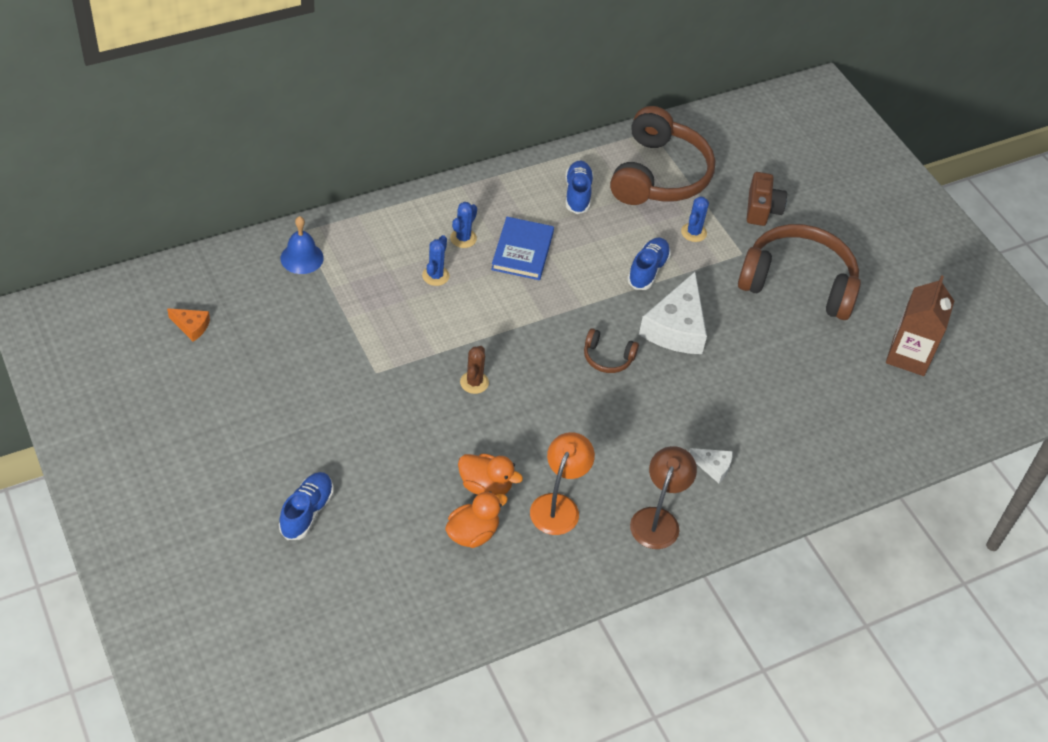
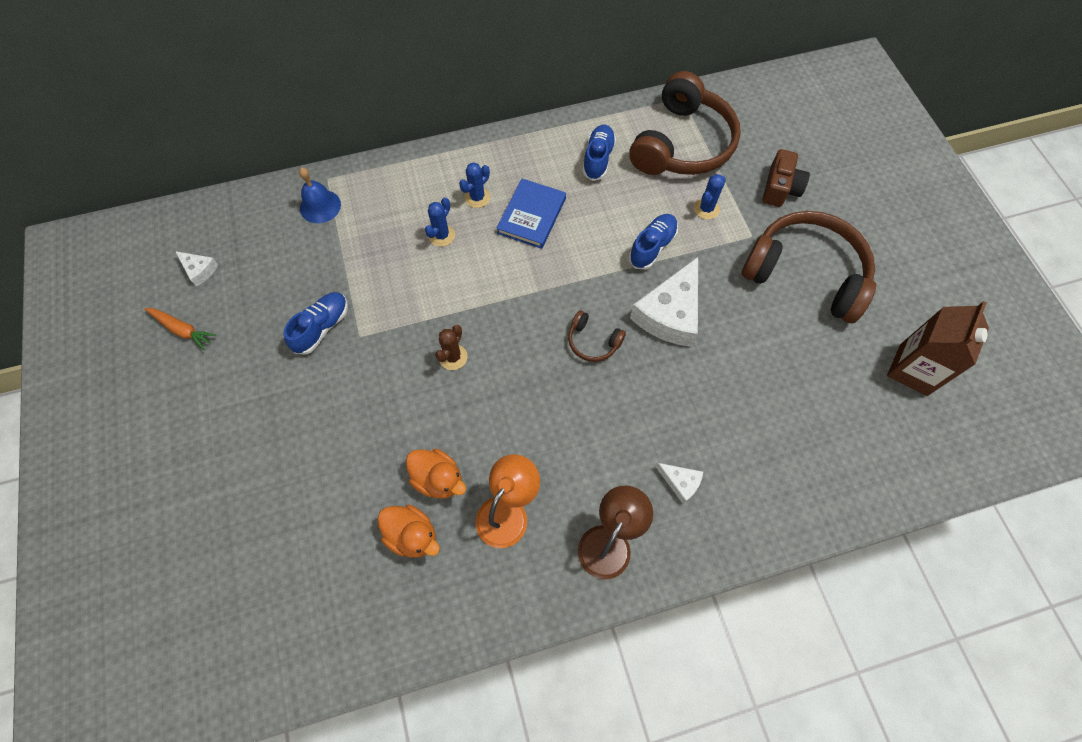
camera: 15 degrees right, 15 degrees up
orange cheese [167,308,210,342] -> white cheese [175,251,218,287]
blue shoe [279,472,333,540] -> blue shoe moved to [284,292,348,355]
orange duck [445,491,508,548] -> orange duck turned 60 degrees clockwise [378,504,440,558]
none -> orange carrot [145,308,216,350]

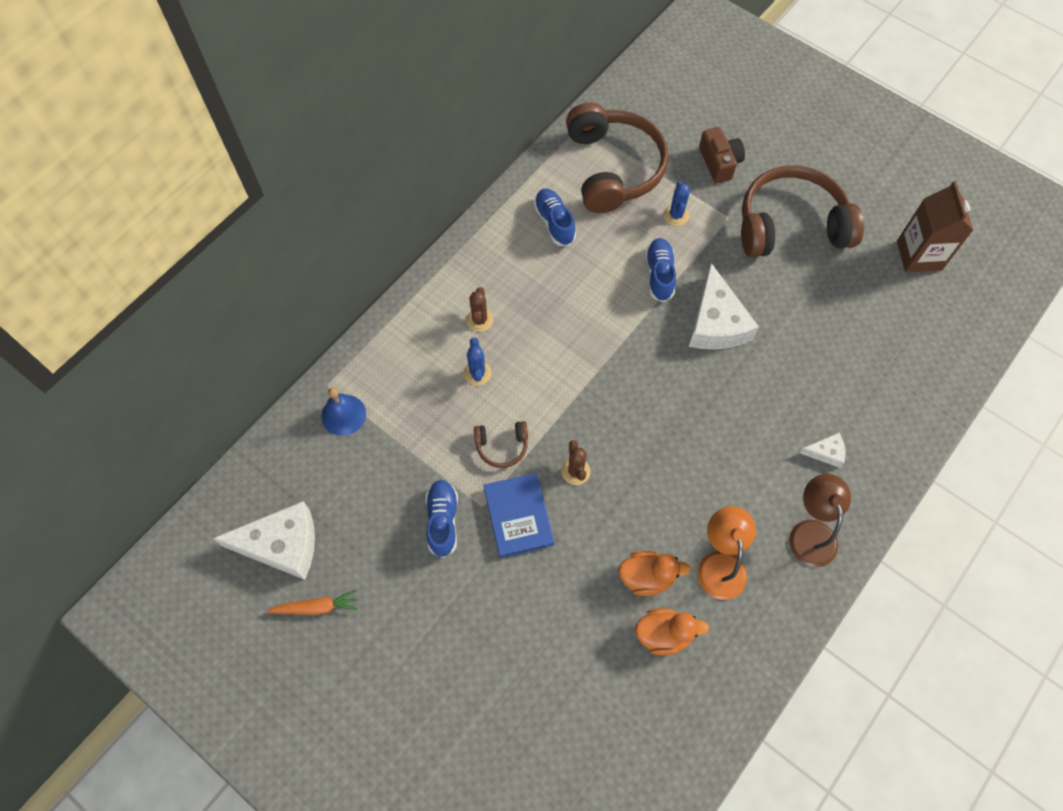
camera: 35 degrees left, 0 degrees up
white cheese [175,251,218,287] -> white cheese [212,501,315,580], size x2.12
blue cactus [459,162,490,208] -> brown cactus [466,287,493,332]
blue book [496,179,566,249] -> blue book moved to [484,473,554,558]
brown headphones [568,310,626,362] -> brown headphones moved to [474,421,528,468]

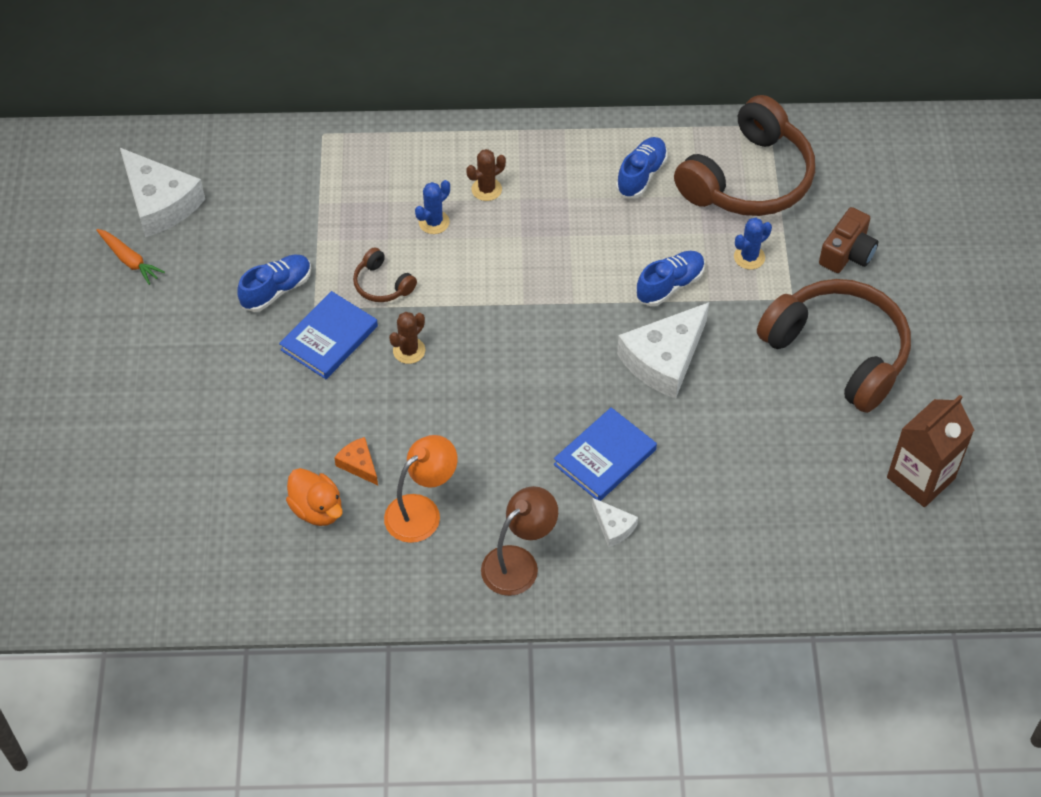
camera: 50 degrees right, 10 degrees down
blue bell [322,388,366,436] -> none
orange duck [618,551,690,596] -> orange cheese [334,437,378,485]
none -> blue book [554,407,657,501]

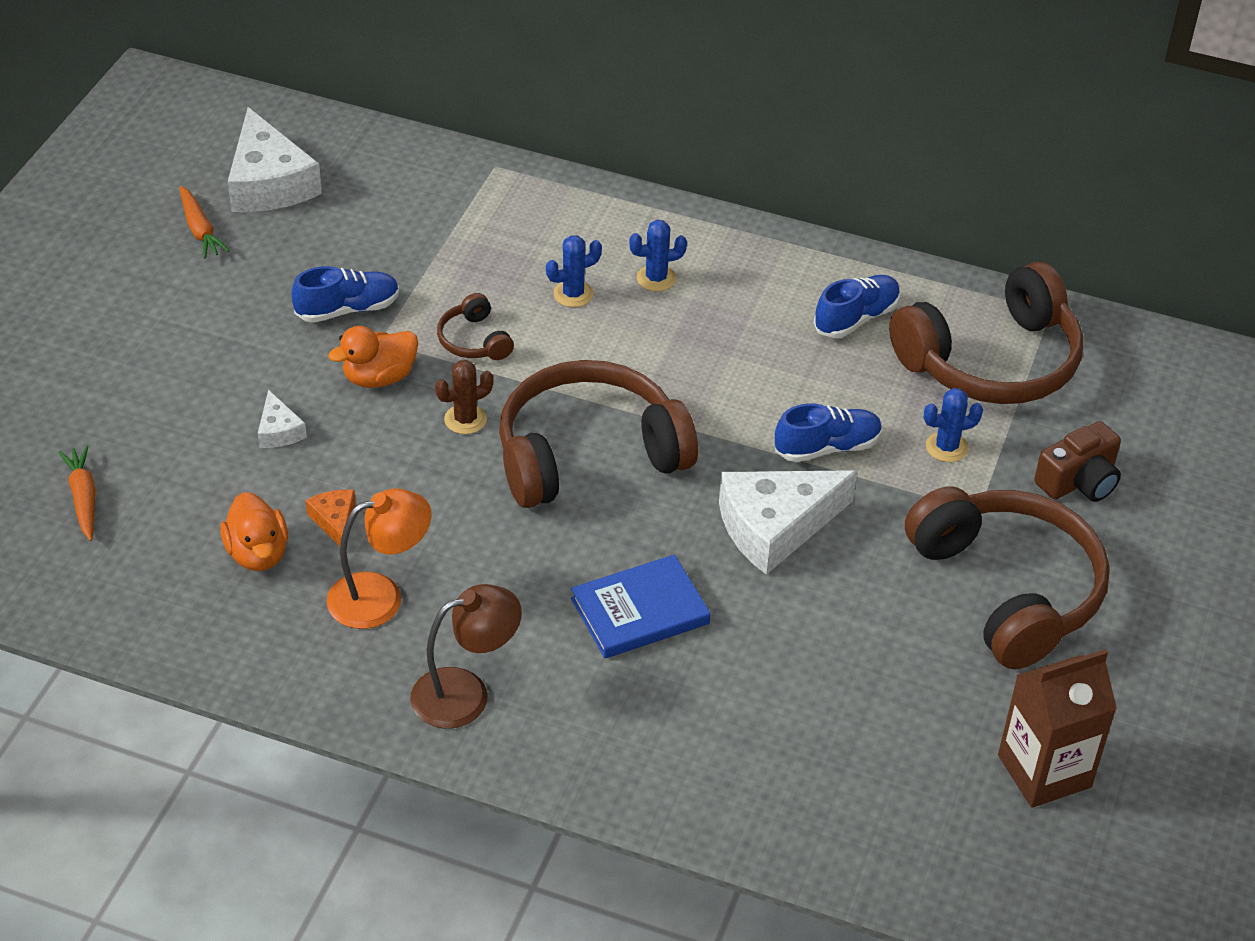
camera: 20 degrees right, 10 degrees down
blue book [279,291,378,379] -> orange duck [328,326,418,388]
brown cactus [466,149,506,201] -> blue cactus [629,220,687,291]
white cheese [592,498,638,547] -> white cheese moved to [258,390,307,448]
none -> orange carrot [59,445,95,541]
none -> brown headphones [499,360,698,508]

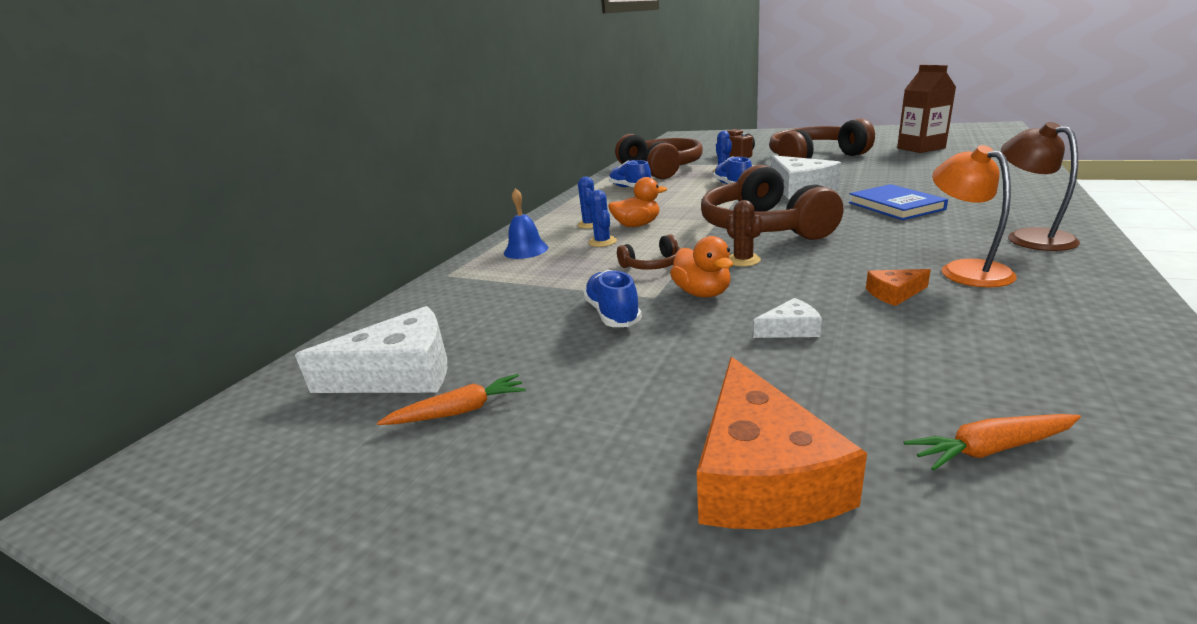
camera: 80 degrees left, 20 degrees down
orange duck [220,492,288,571] -> orange duck moved to [608,177,667,227]
none -> blue bell [504,188,548,259]
none -> orange cheese [697,357,867,529]

